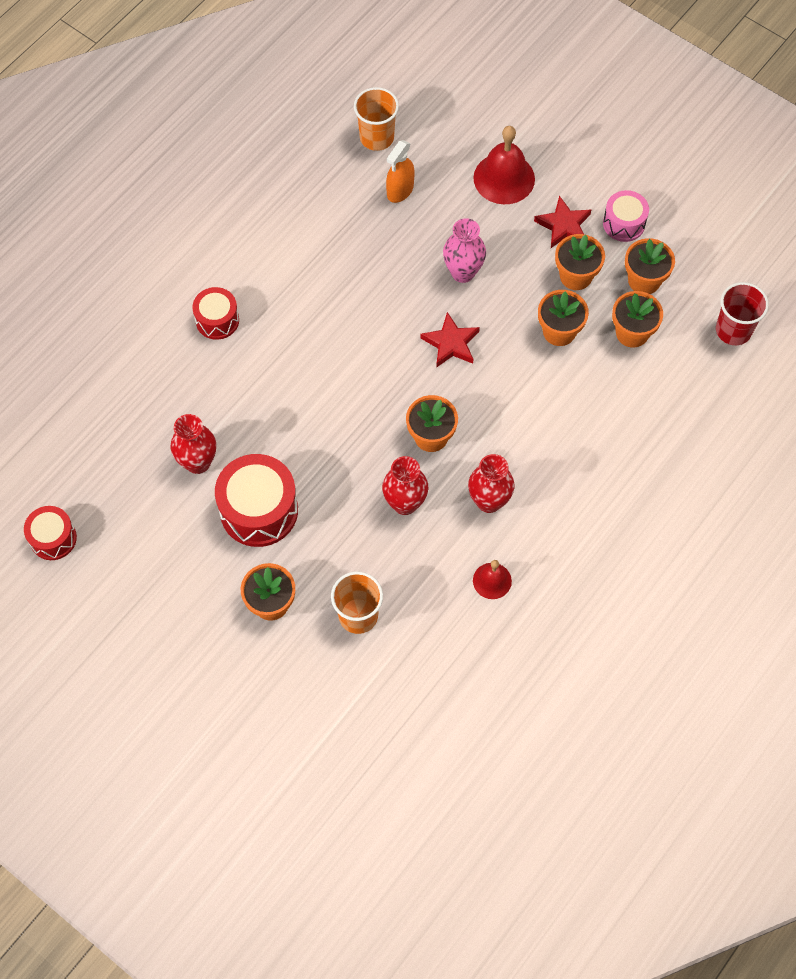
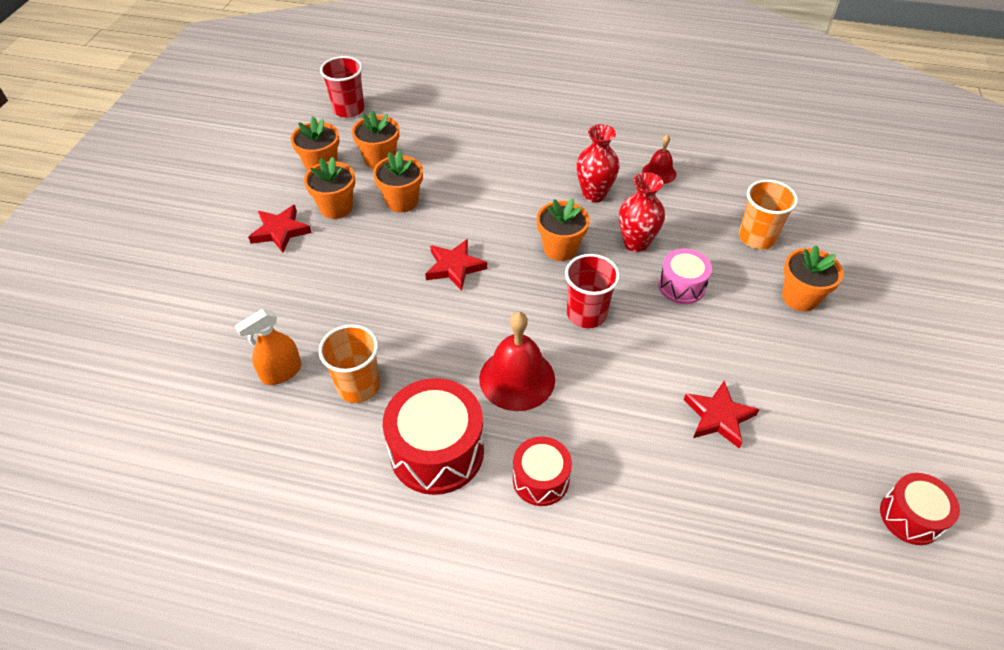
camera: 115 degrees left, 15 degrees down
red vase [171,414,216,474] -> red star [684,380,759,449]
red drum [215,454,298,547] -> red drum moved to [383,378,484,495]
orange cup [354,87,399,151] -> orange cup moved to [319,324,380,403]
orange spray bottle [386,140,414,203] -> orange spray bottle turned 135 degrees clockwise [235,309,301,385]
pink vase [443,218,486,283] -> none
red bell [473,126,535,204] -> red bell moved to [479,312,555,411]
pink drum [603,190,649,242] -> pink drum moved to [658,249,712,304]
none -> red cup [565,254,620,328]

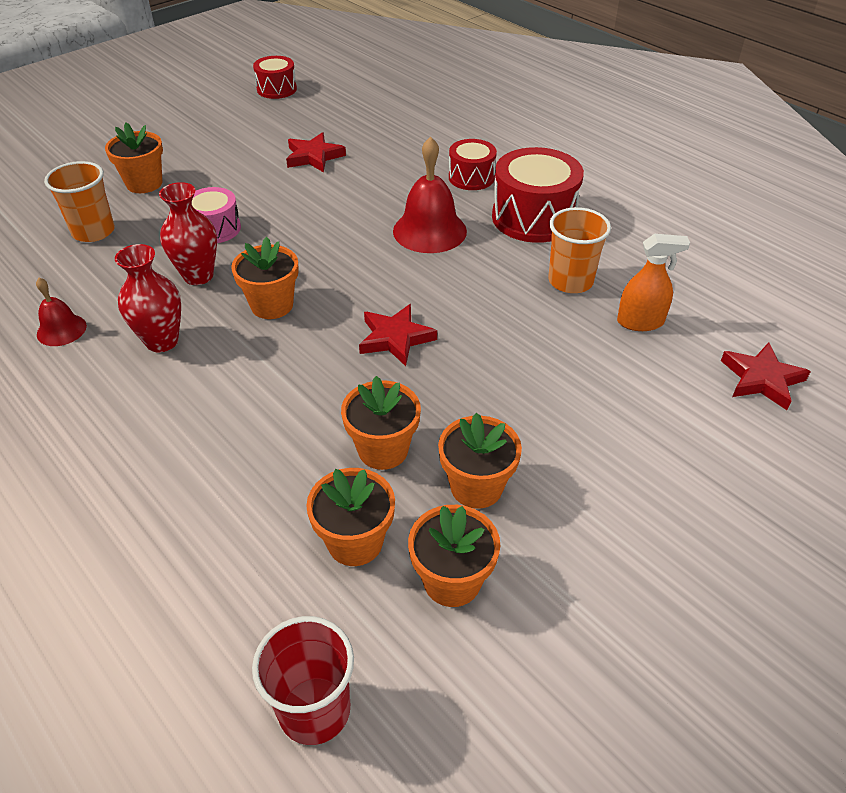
camera: 145 degrees left, 5 degrees down
red star [248,205,312,253] -> red star moved to [721,342,811,410]
red cup [565,254,620,328] -> none

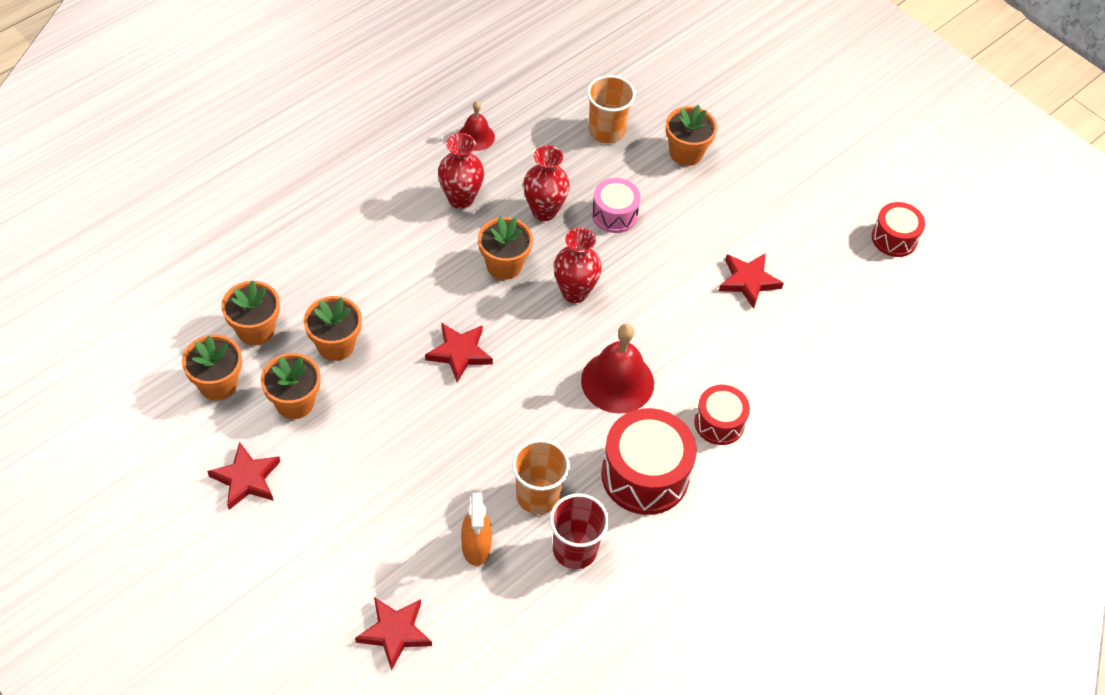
camera: 85 degrees right, 10 degrees up
red cup [252,616,354,745] -> red cup moved to [550,494,609,569]
none -> red star [207,442,280,510]
none -> red vase [553,228,602,303]

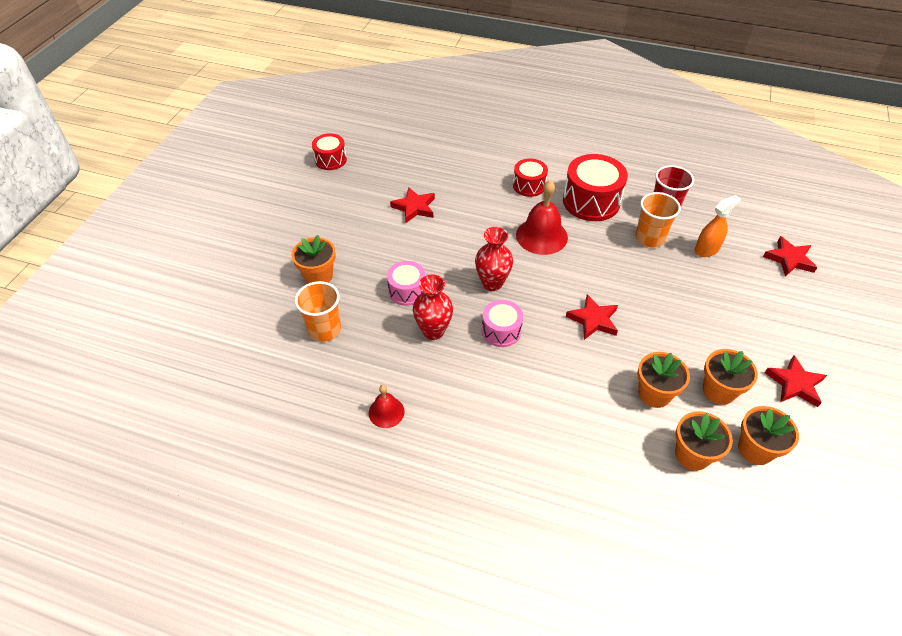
camera: 115 degrees left, 5 degrees down
red vase [438,133,484,209] -> none
orange flower pot [478,216,533,280] -> pink drum [482,300,523,347]

